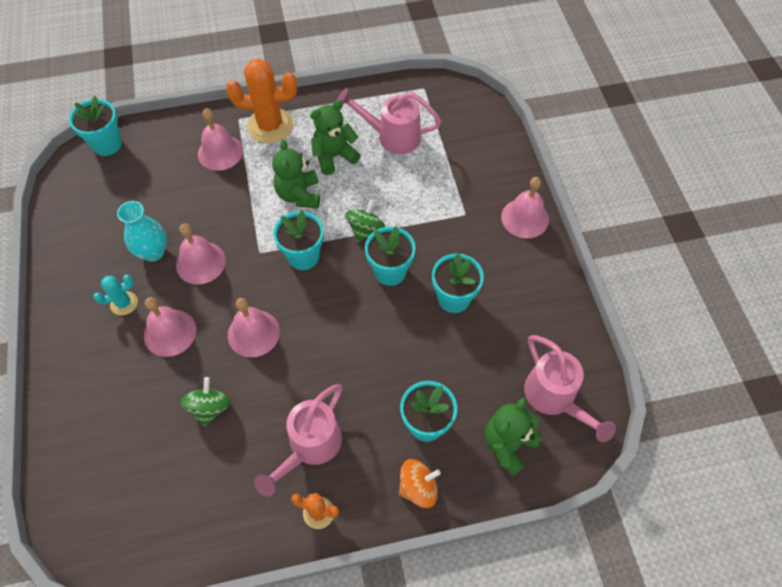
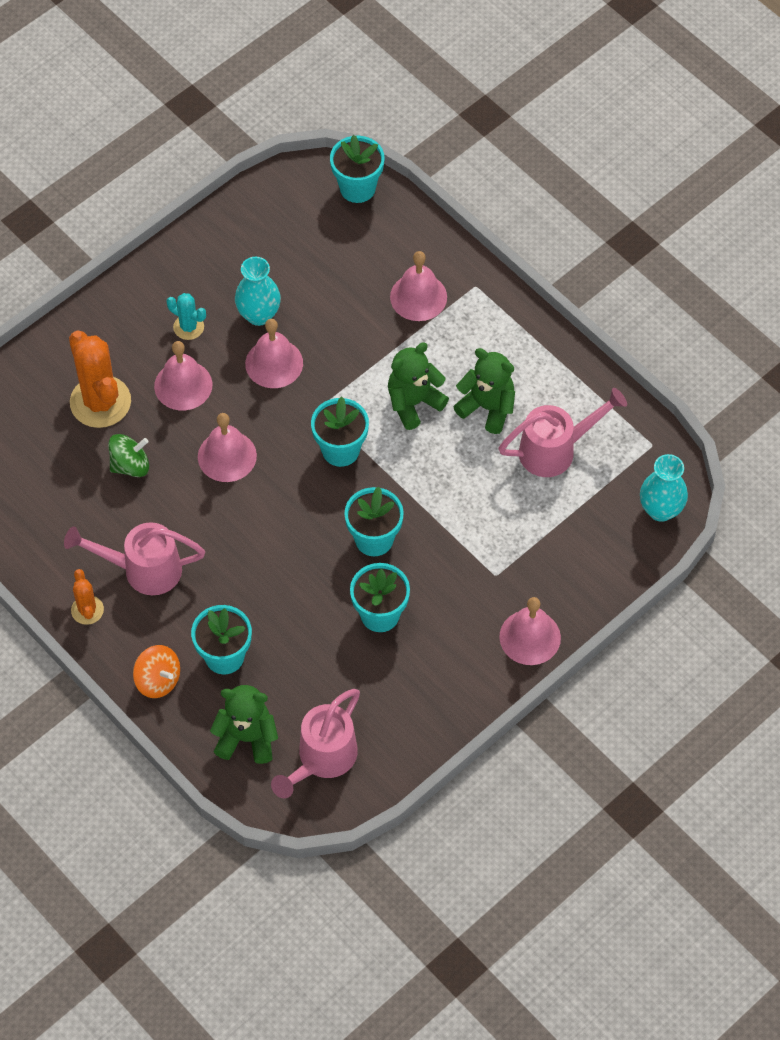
camera: 60 degrees right, 0 degrees up
orange cactus [226,58,297,143] -> orange cactus moved to [69,331,131,428]
pink watering can [337,88,441,154] -> pink watering can turned 90 degrees clockwise [498,388,627,477]
green spinning top [345,199,385,242] -> none
none -> turquoise vase [640,454,688,522]

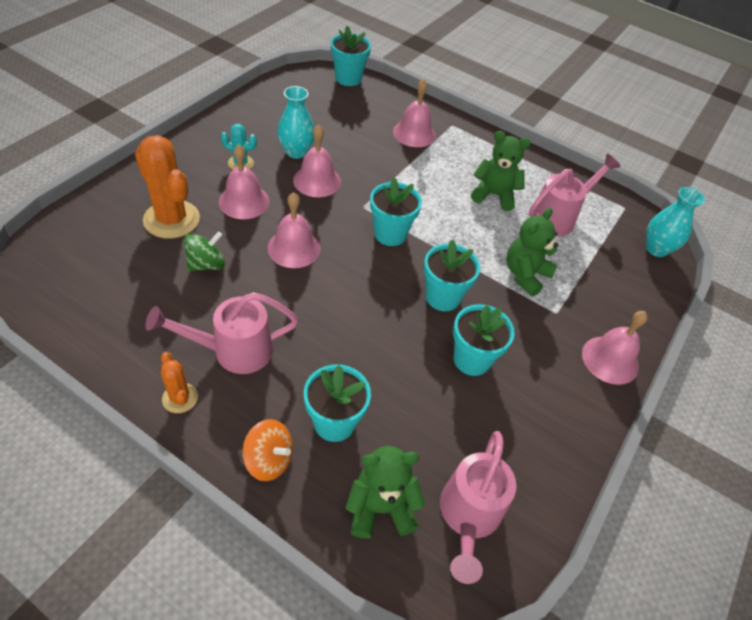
camera: 20 degrees left, 10 degrees down
green teddy bear [388,343,449,430] -> green teddy bear moved to [506,208,558,296]

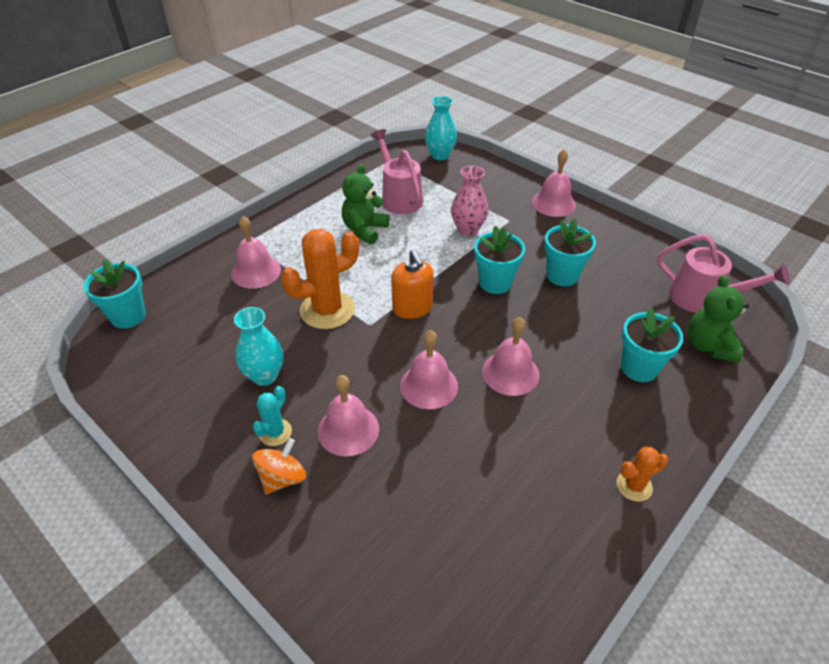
camera: 75 degrees left, 5 degrees down
orange cactus [135,135,200,239] -> orange cactus moved to [281,229,359,329]
pink watering can [146,292,298,374] -> none
green spinning top [183,231,225,271] -> none
orange spinning top [242,419,293,481] -> orange spinning top moved to [252,438,306,494]
pink bell [293,125,341,197] -> pink bell moved to [482,317,539,396]
turquoise flower pot [370,177,422,246] -> orange soap dispenser [391,249,434,319]
green teddy bear [506,208,558,296] -> pink vase [451,166,488,236]

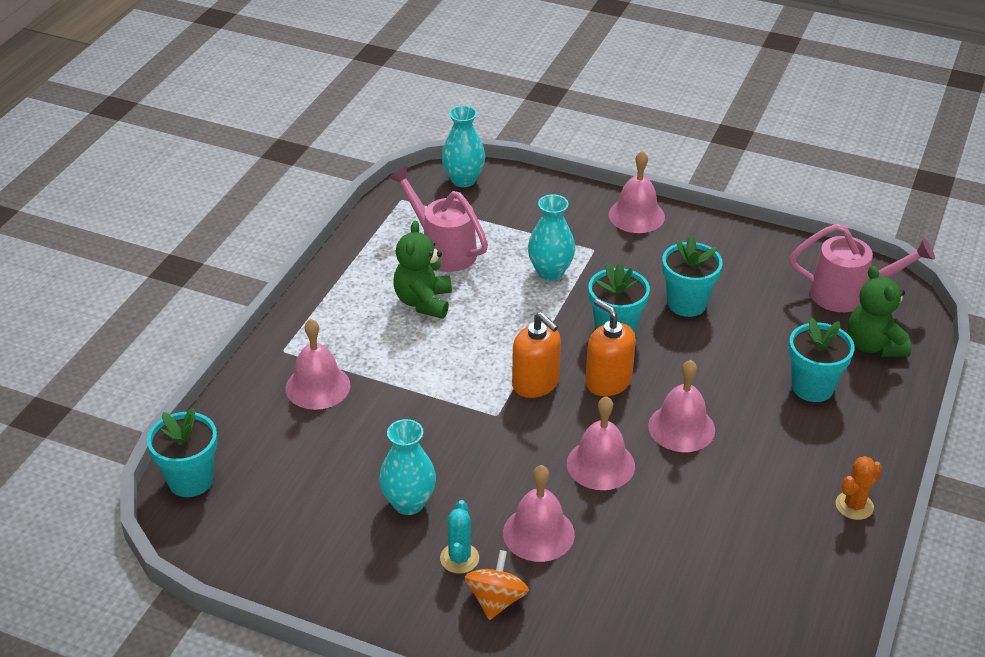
camera: 20 degrees left, 5 degrees down
orange cactus [281,229,359,329] -> none
pink vase [451,166,488,236] -> turquoise vase [528,194,575,281]
none -> orange soap dispenser [585,299,636,396]

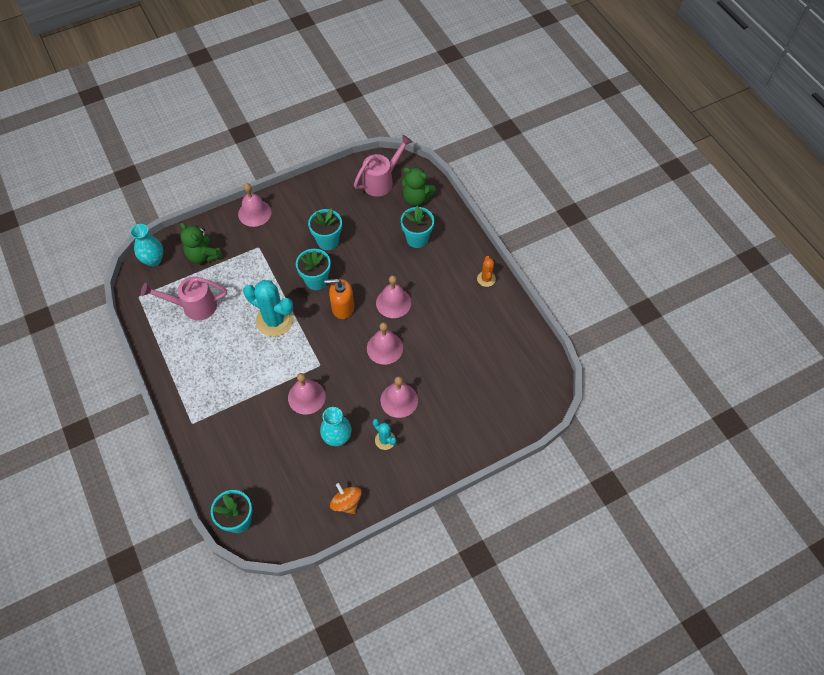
camera: 50 degrees left, 20 degrees up
pink bell [286,319,350,410] -> pink bell moved to [288,373,326,415]
green teddy bear [393,221,452,319] -> green teddy bear moved to [180,223,223,264]
orange spinning top [465,550,529,620] -> orange spinning top moved to [330,483,362,514]
orange soap dispenser [512,312,561,398] -> none
turquoise vase [528,194,575,281] -> none
none -> turquoise cactus [243,280,294,337]

